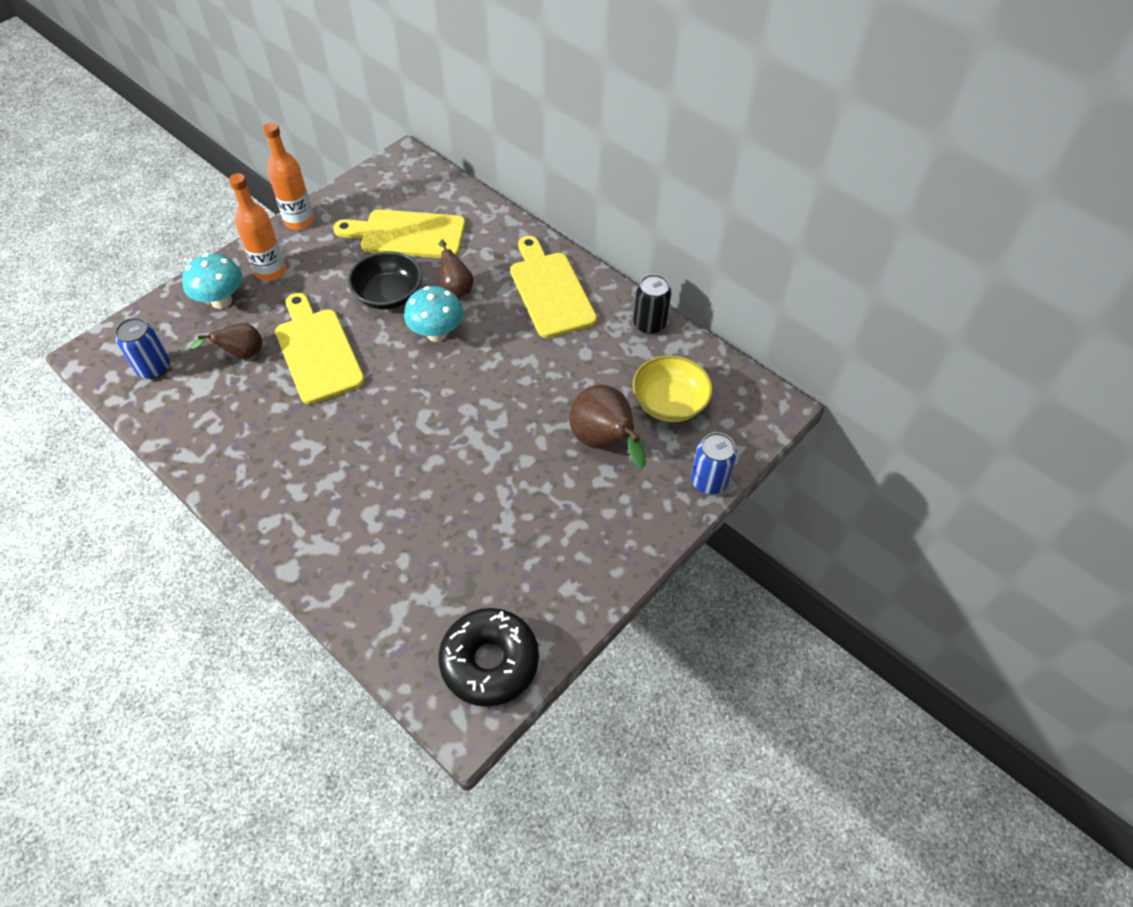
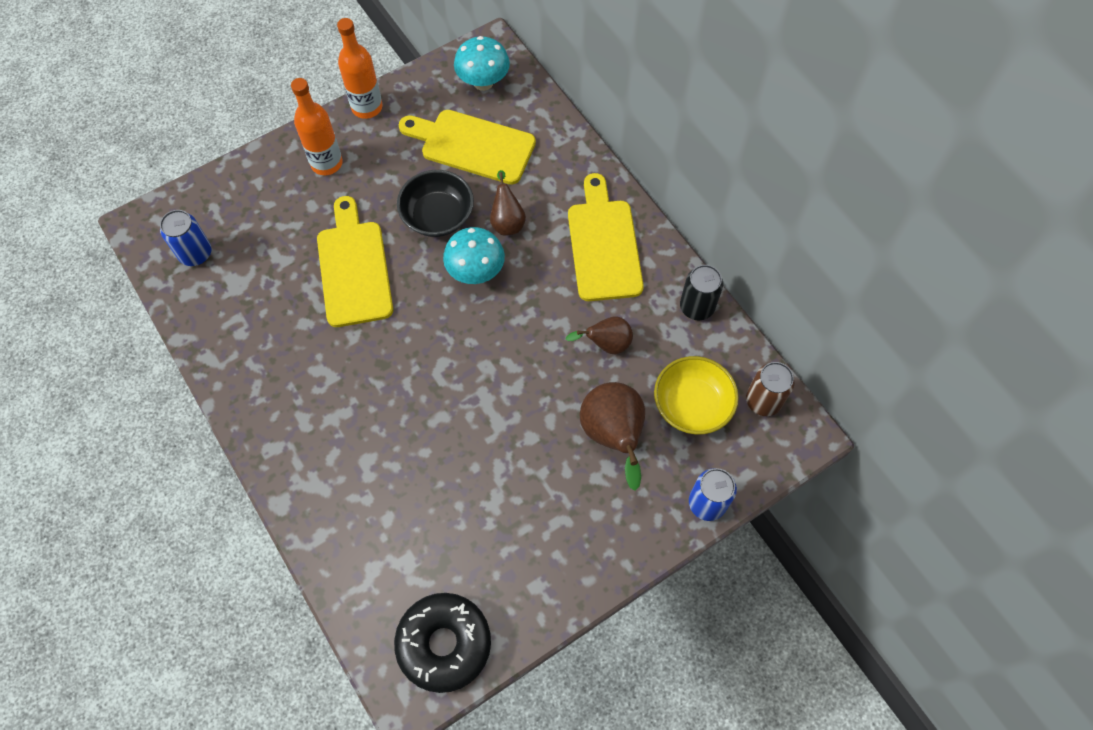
camera: 15 degrees right, 10 degrees up
turquoise mushroom [182,254,242,309] -> turquoise mushroom moved to [454,36,510,91]
brown pear [190,323,262,359] -> brown pear moved to [566,316,633,354]
none -> brown can [746,362,795,416]

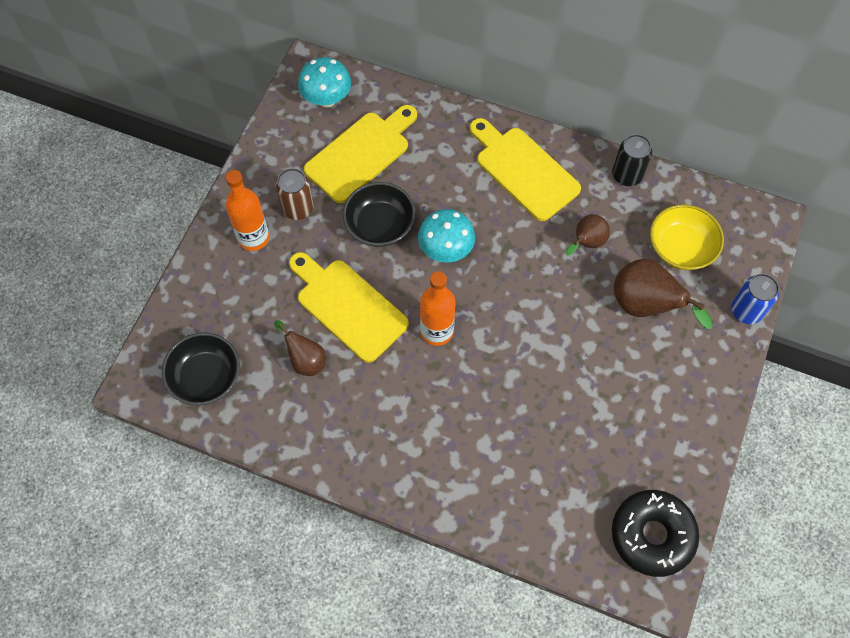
camera: 35 degrees left, 0 degrees up
blue can [160,210,212,266] -> black bowl [162,332,240,406]
orange bottle [337,18,382,119] -> orange bottle moved to [420,271,455,346]
yellow cutting board [399,110,536,185] -> yellow cutting board turned 150 degrees clockwise [304,105,417,203]
brown pear [490,170,526,236] -> brown pear moved to [274,320,326,376]
brown can [746,362,795,416] -> brown can moved to [276,168,314,220]

